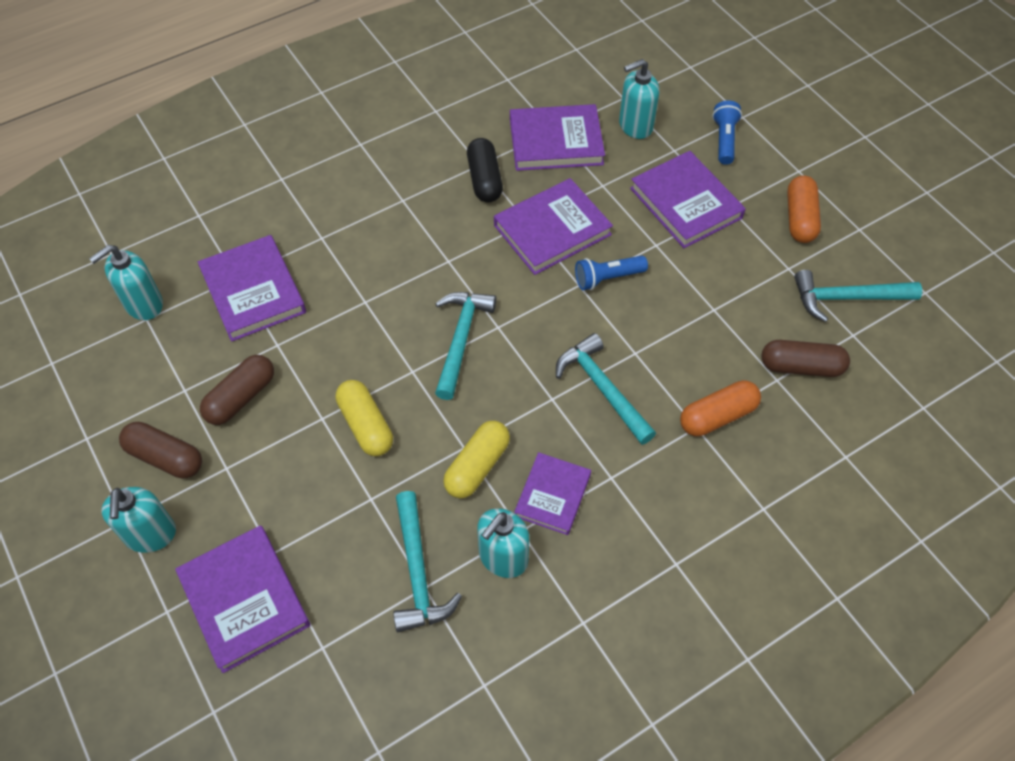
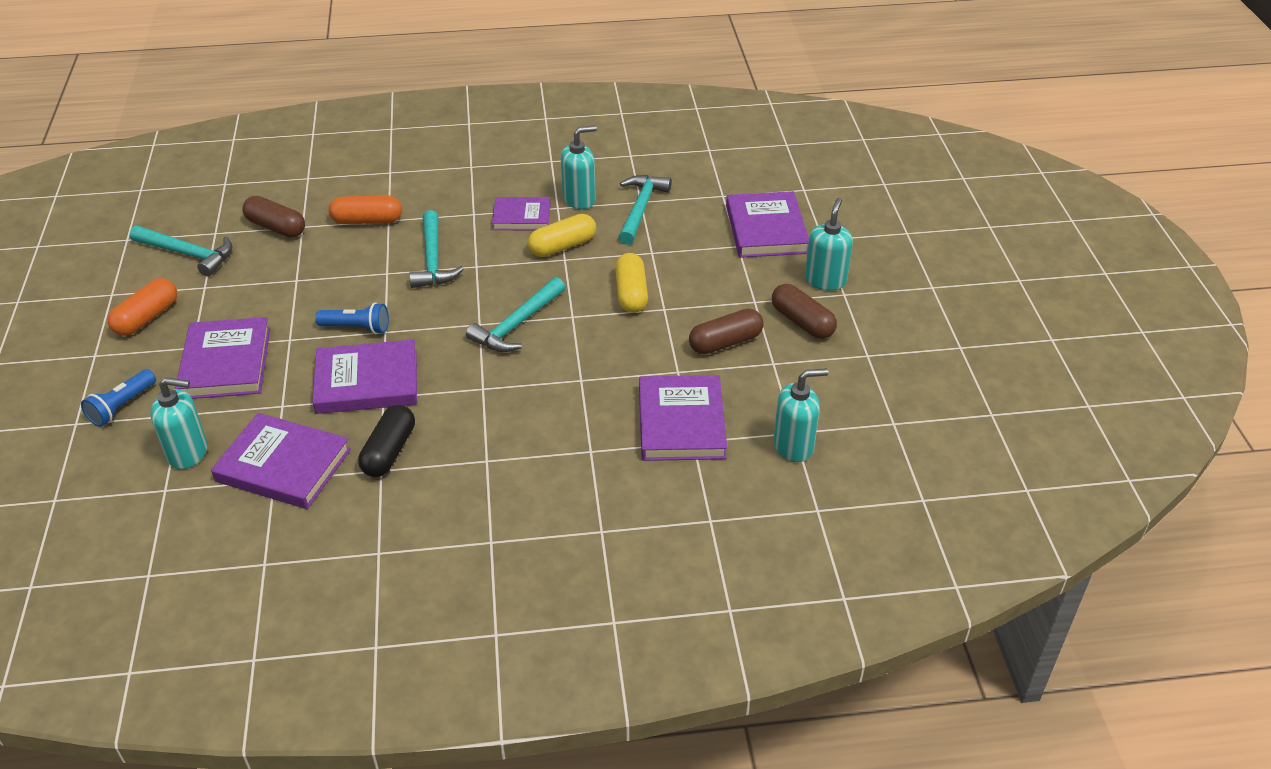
camera: 155 degrees left, 15 degrees down
purple book [514,452,591,535] -> purple book turned 45 degrees clockwise [492,197,551,231]

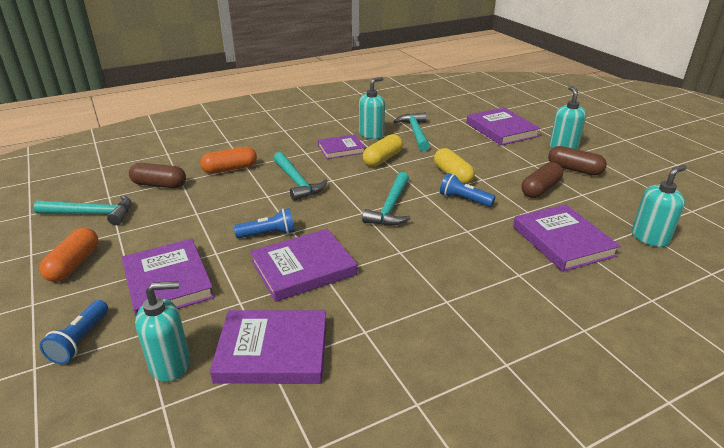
camera: 20 degrees left, 10 degrees down
black capsule [358,405,415,477] -> none
none -> blue flashlight [440,173,496,207]

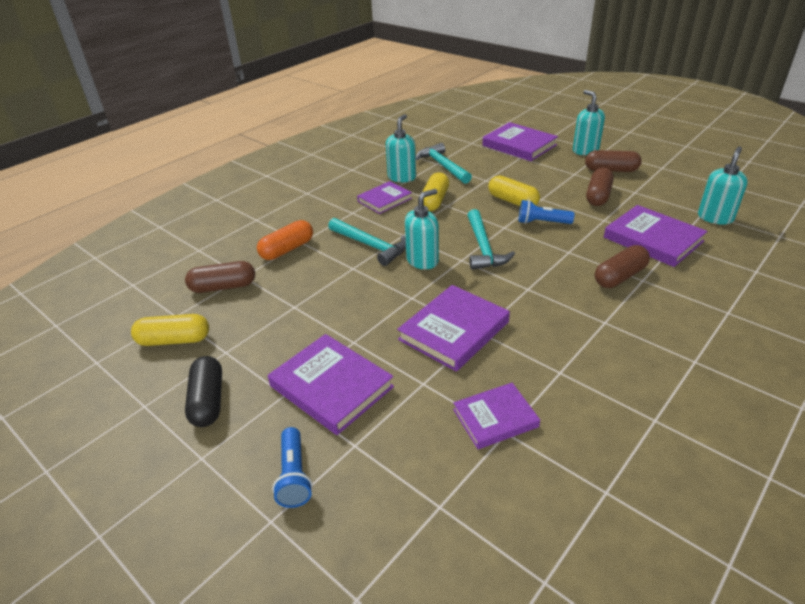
camera: 20 degrees left, 5 degrees up
turquoise hammer [34,195,131,225] -> yellow capsule [131,314,209,346]
orange capsule [39,227,98,282] -> black capsule [185,356,222,427]
turquoise soap dispenser [135,281,190,382] -> turquoise soap dispenser moved to [405,189,439,269]
purple book [210,310,327,384] -> purple book [453,383,540,449], size x0.65
blue flashlight [234,208,295,238] -> none
none -> brown capsule [595,245,650,288]

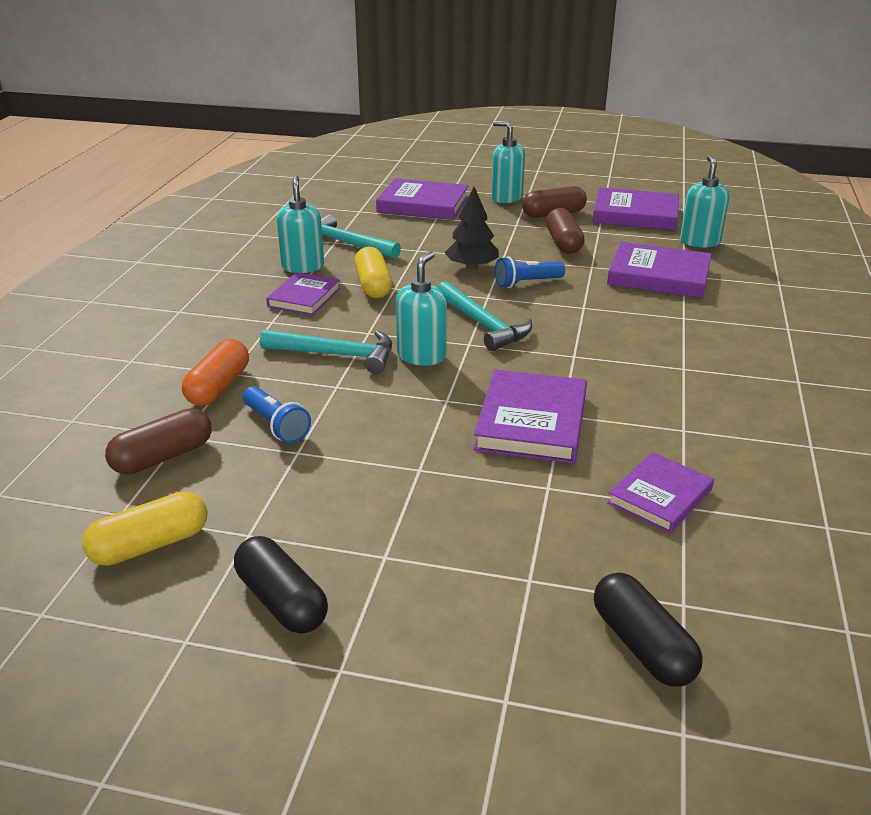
camera: 30 degrees left, 5 degrees down
purple book [268,334,394,435] -> purple book moved to [593,188,679,230]
blue flashlight [272,427,313,508] -> blue flashlight moved to [243,386,311,443]
yellow capsule [488,176,540,206] -> black tree [445,187,499,270]
brown capsule [595,245,650,288] -> none
none -> black capsule [594,573,703,687]

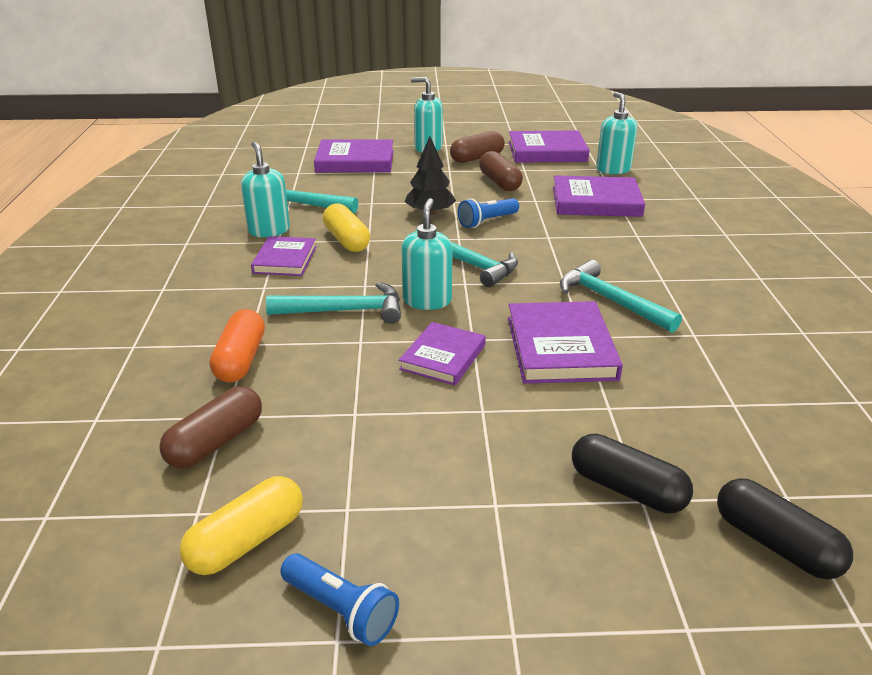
camera: 15 degrees left, 0 degrees up
black capsule [234,536,328,634] -> black capsule moved to [572,434,693,513]
blue flashlight [243,386,311,443] -> blue flashlight moved to [280,553,399,646]
purple book [607,452,714,533] -> purple book moved to [399,322,486,385]
none -> turquoise hammer [560,260,682,333]

